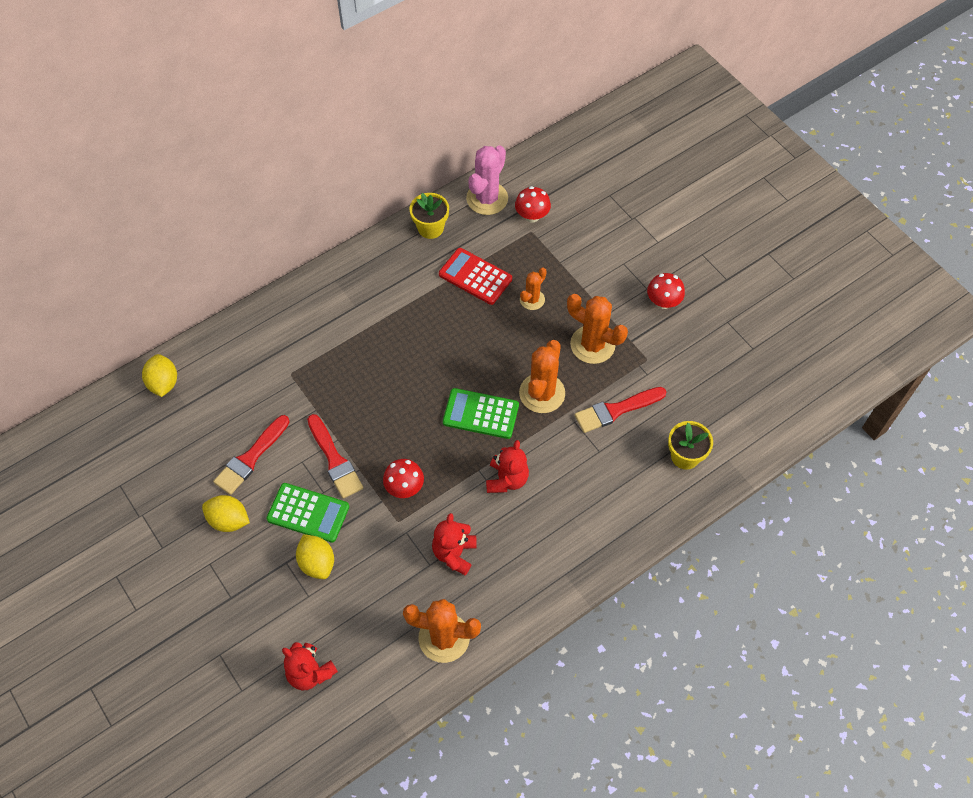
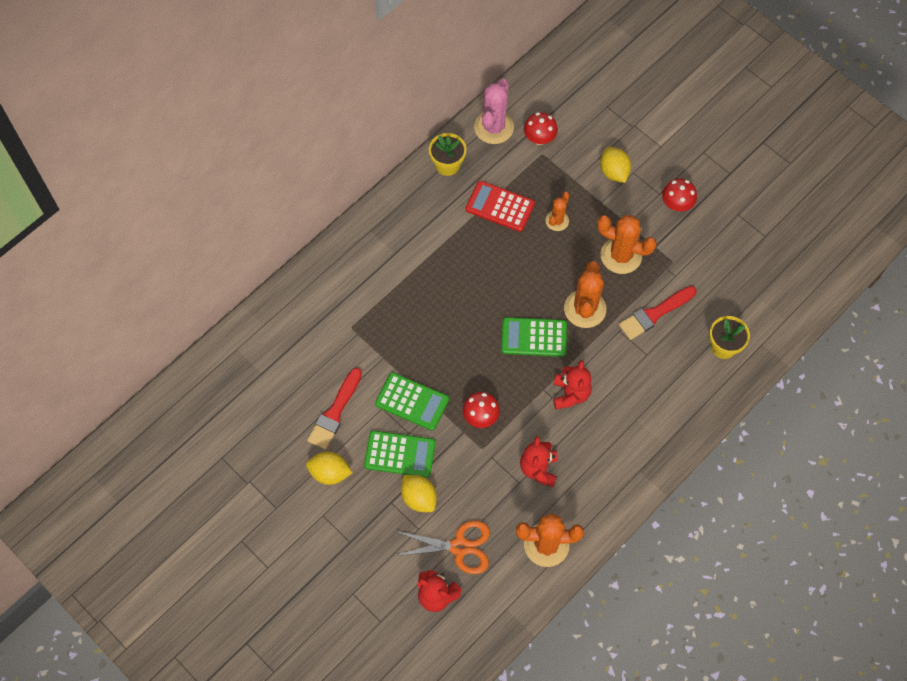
camera: 10 degrees left, 5 degrees up
yellow lemon [142,354,177,397] -> yellow lemon moved to [600,147,631,183]
red brush [307,414,363,499] -> green calculator [375,372,449,431]
none -> orange scissors [394,521,490,574]

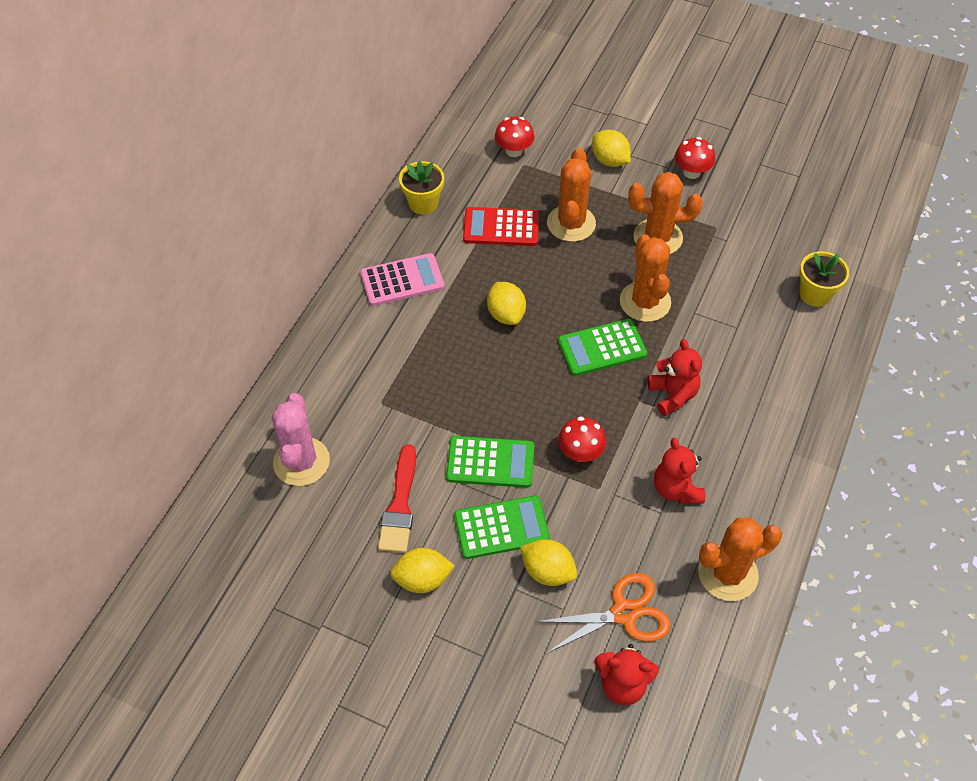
camera: 20 degrees left, 10 degrees down
pink cactus [474,78,514,144] -> pink cactus moved to [272,393,330,486]
orange cactus [546,192,570,231] -> orange cactus [547,148,596,242], size x1.74
red brush [619,286,696,340] -> none
none -> pink calculator [360,253,444,306]
none -> yellow lemon [487,282,526,325]

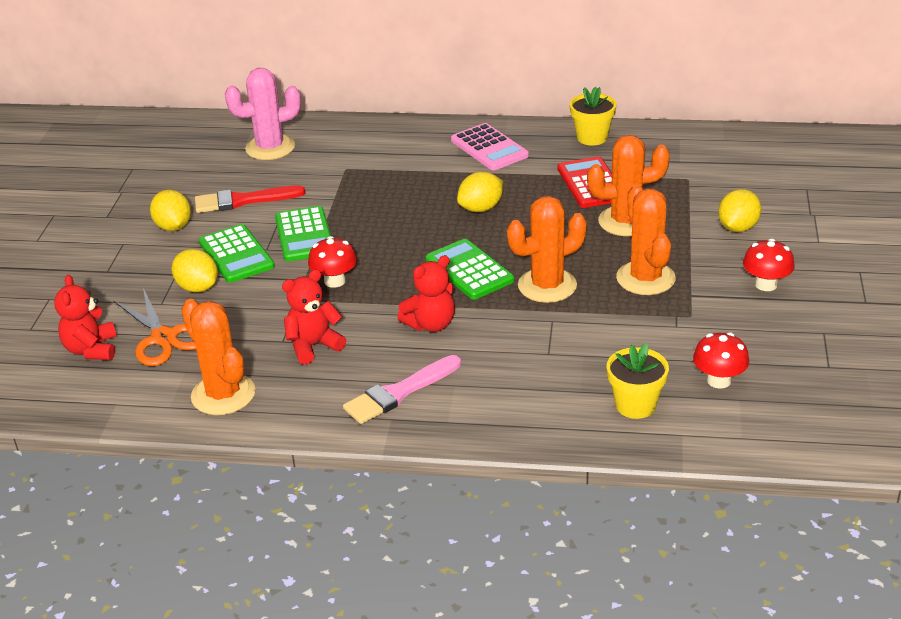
camera: 75 degrees right, 20 degrees down
red mushroom [495,117,534,157] -> red mushroom moved to [693,332,749,389]
yellow lemon [520,539,577,586] -> yellow lemon turned 60 degrees counterclockwise [172,249,218,293]
none -> pink brush [343,355,461,424]

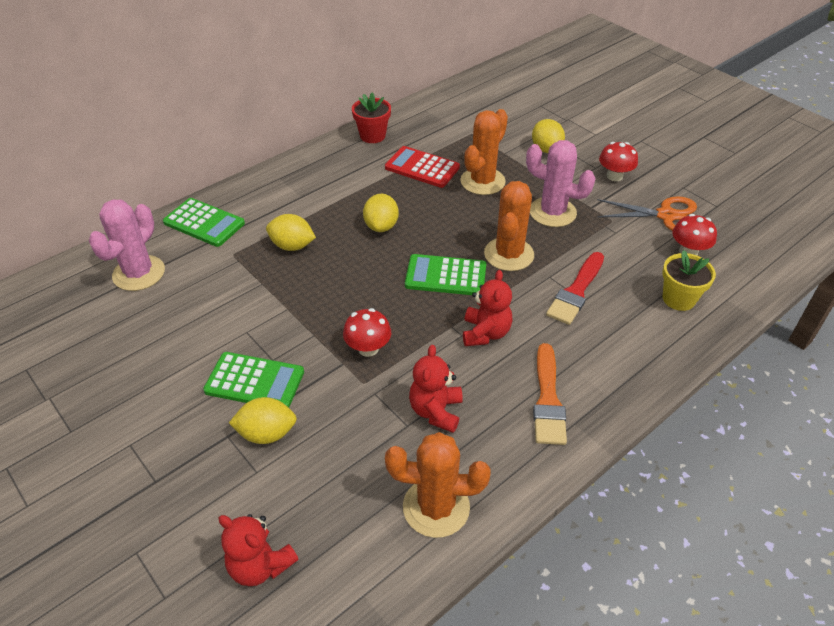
camera: 50 degrees left, 10 degrees up
orange scissors [114,288,196,366] -> orange scissors moved to [597,196,697,231]
yellow lemon [150,190,191,231] -> yellow lemon moved to [266,214,316,251]
red brush [195,185,306,213] -> red brush moved to [546,252,604,325]
green calculator [275,206,331,261] -> green calculator moved to [163,198,245,247]
pink brush [343,355,461,424] -> orange brush [533,343,567,445]
pink calculator [451,123,529,170] -> none
yellow flower pot [570,87,616,145] -> red flower pot [352,92,391,143]
orange cactus [616,185,676,295] -> pink cactus [526,140,596,227]

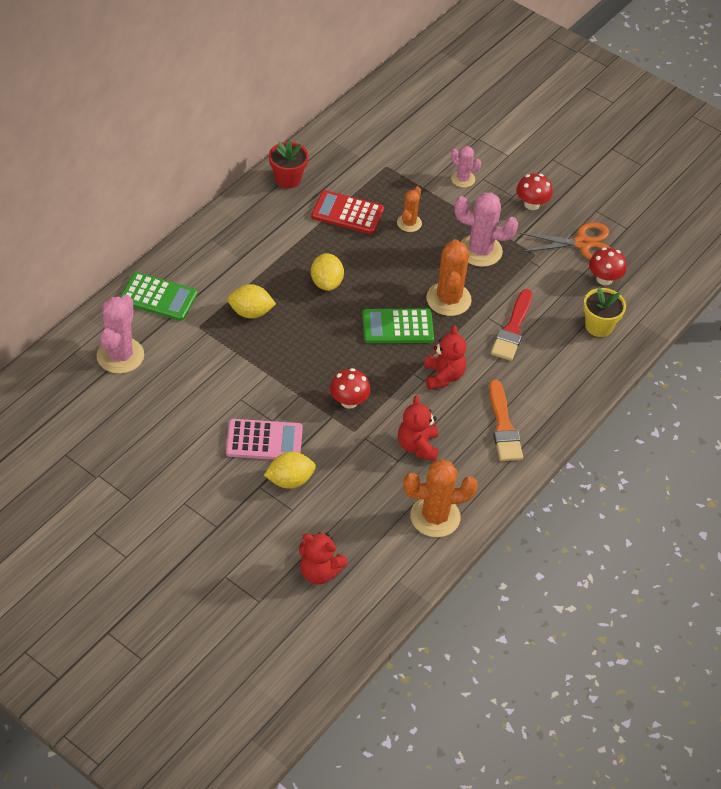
camera: 15 degrees left, 5 degrees up
green calculator [203,352,304,408] -> pink calculator [226,419,303,460]
orange cactus [460,109,508,195] -> orange cactus [397,186,422,232], size x0.57
yellow lemon [532,119,565,153] -> pink cactus [451,146,481,188]

